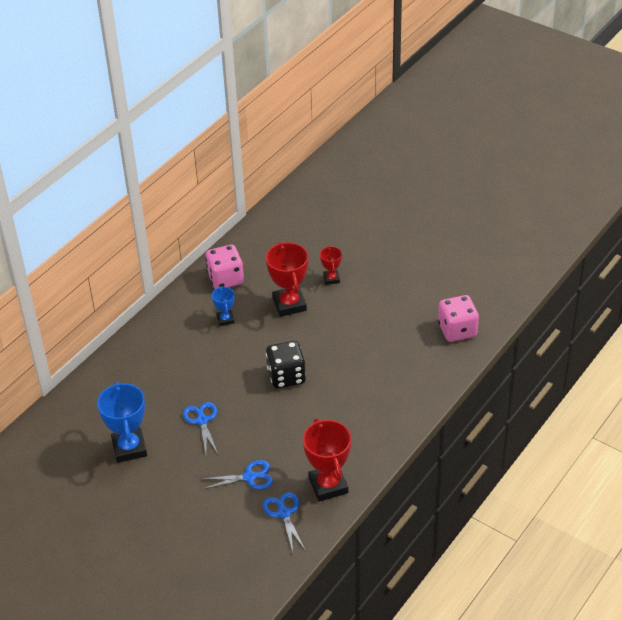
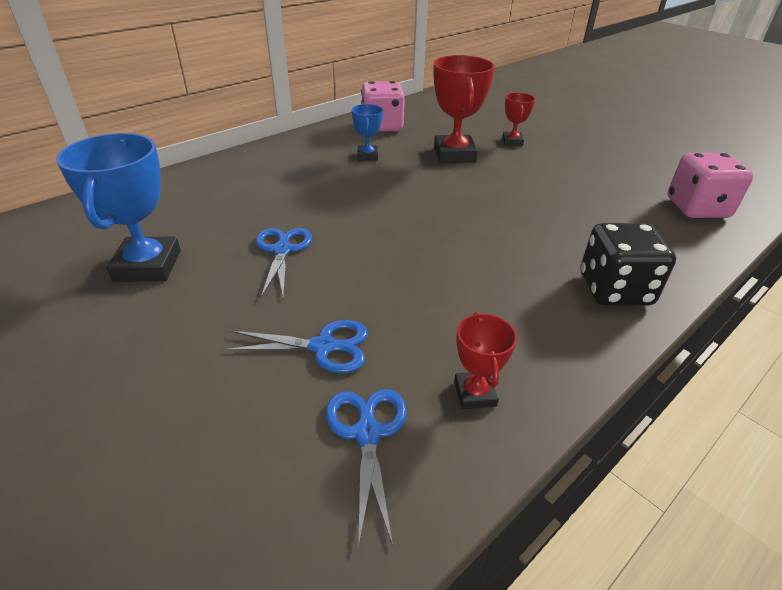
camera: 10 degrees right, 5 degrees down
black dice [266,341,306,389] -> black dice moved to [580,223,676,306]
red trophy [303,418,351,502] -> red trophy [454,312,517,409], size x0.54

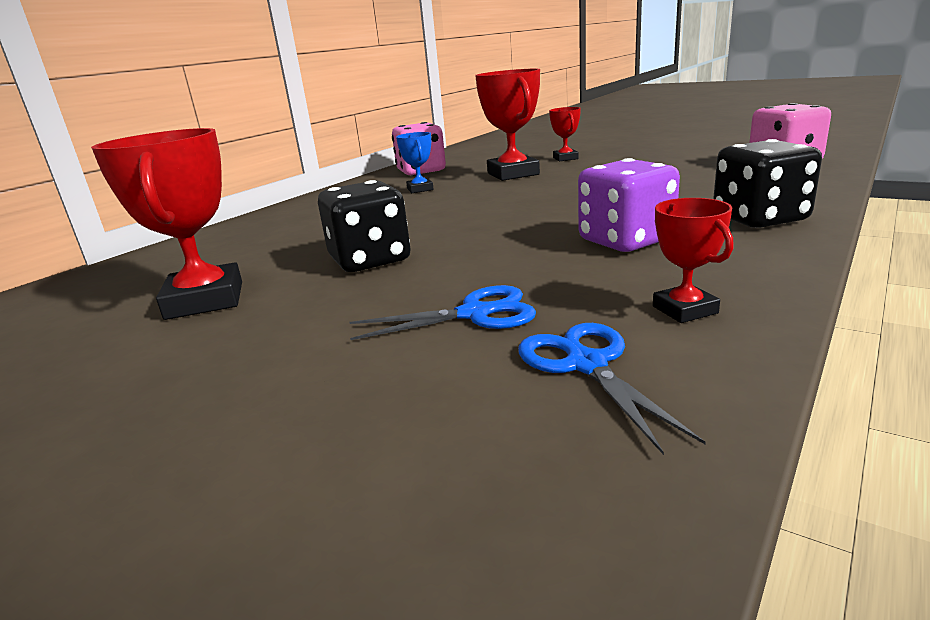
camera: 10 degrees left, 15 degrees down
blue trophy [56,133,181,282] -> red trophy [91,128,242,320]
blue scissors [256,228,312,299] -> black dice [318,180,411,272]
none -> purple dice [578,158,680,252]

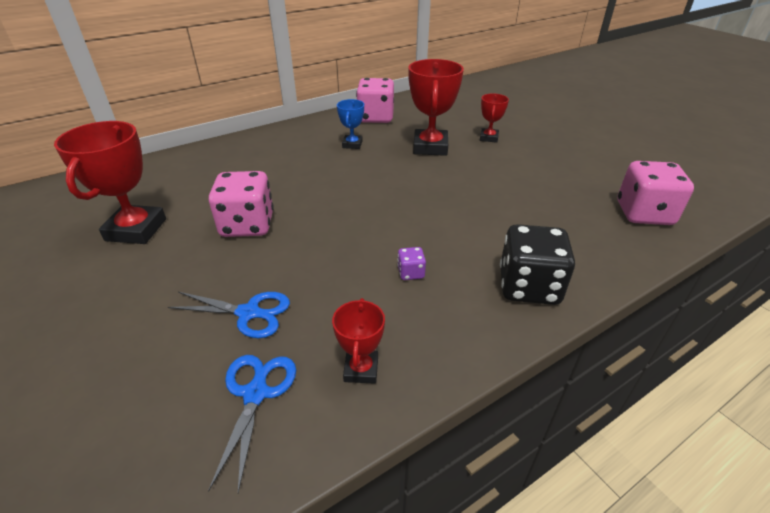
camera: 20 degrees right, 15 degrees up
black dice [318,180,411,272] -> pink dice [209,171,274,237]
purple dice [578,158,680,252] -> purple dice [397,247,426,280], size x0.44

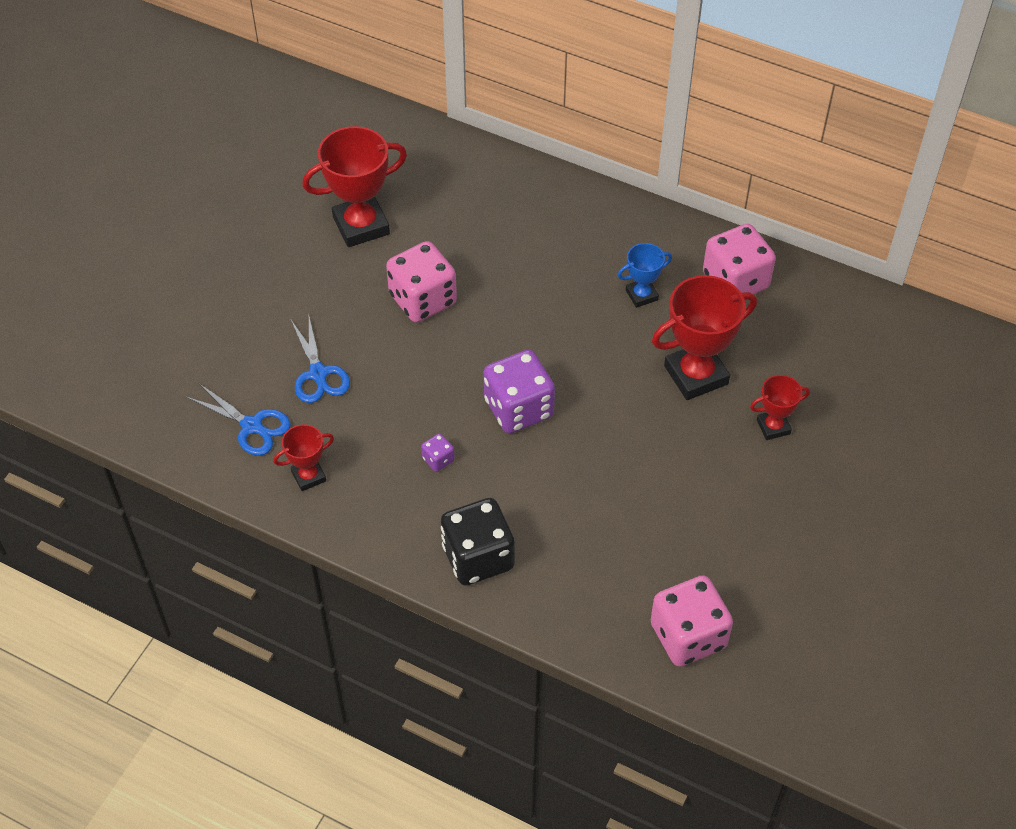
camera: 60 degrees right, 15 degrees up
blue scissors [208,355,296,493] -> blue scissors turned 60 degrees clockwise [187,384,291,456]
none -> purple dice [484,350,555,433]

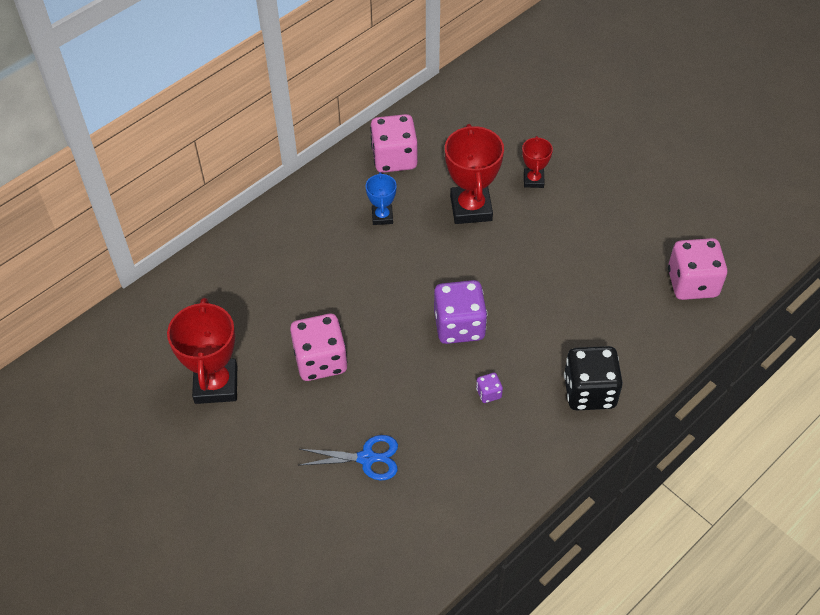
camera: 70 degrees left, 0 degrees up
blue scissors [187,384,291,456] -> none
red trophy [273,424,334,491] -> none

